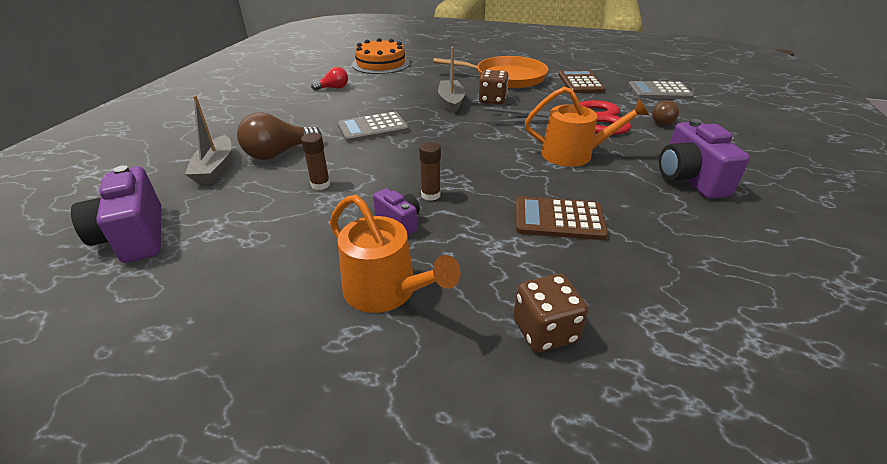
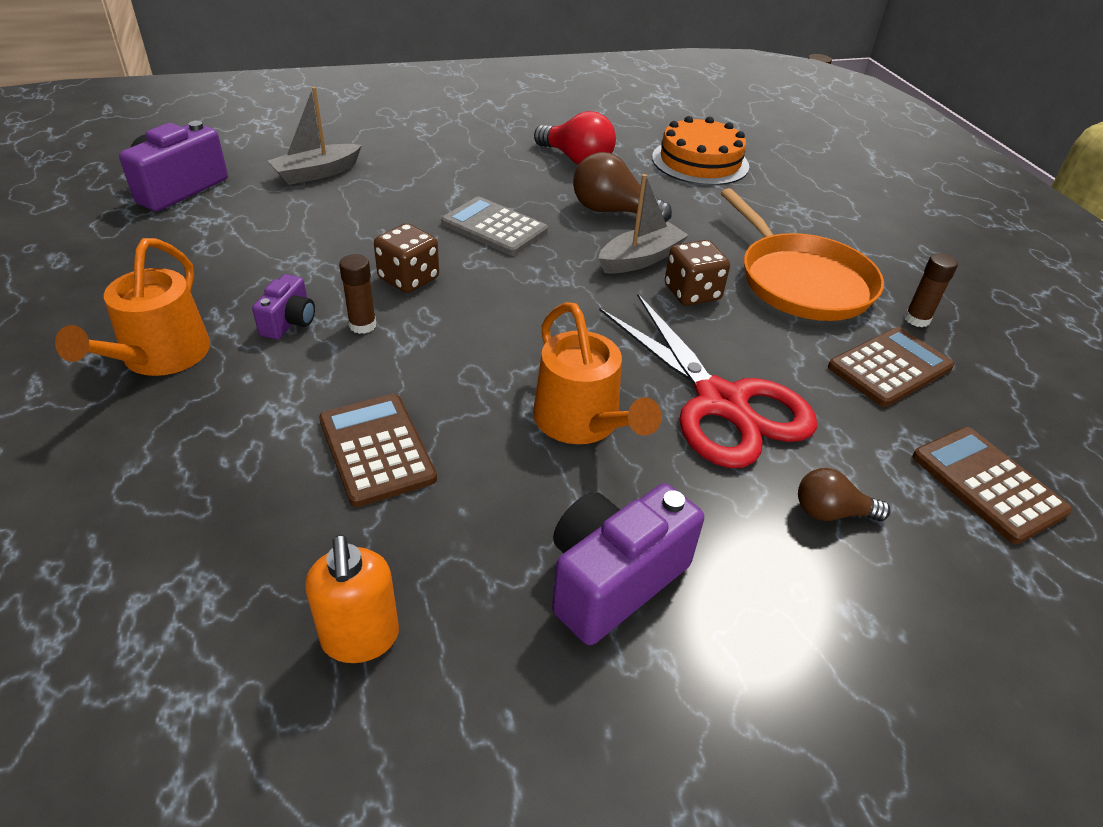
camera: 55 degrees right, 5 degrees up
brown light bulb [237,113,322,160] -> brown light bulb moved to [573,152,672,222]
brown glue stick [301,133,330,190] -> brown glue stick moved to [904,253,958,327]
red light bulb [311,67,348,91] -> red light bulb [534,111,616,165], size x1.66
brown dice [514,274,588,352] -> brown dice moved to [374,223,439,293]
grey calculator [628,81,694,99] -> brown calculator [912,427,1072,544]
none -> orange soap dispenser [305,535,399,663]

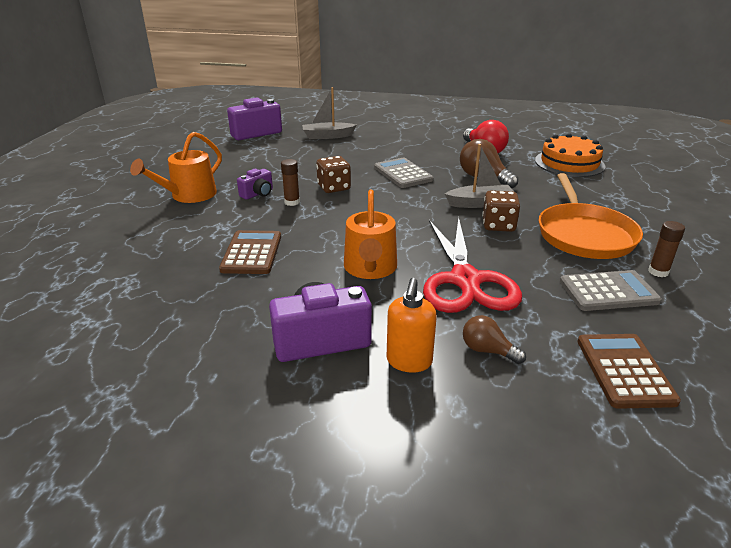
camera: 30 degrees right, 10 degrees down
orange soap dispenser [305,535,399,663] -> orange soap dispenser moved to [387,278,437,373]
brown calculator [828,327,954,407] -> grey calculator [560,270,662,311]

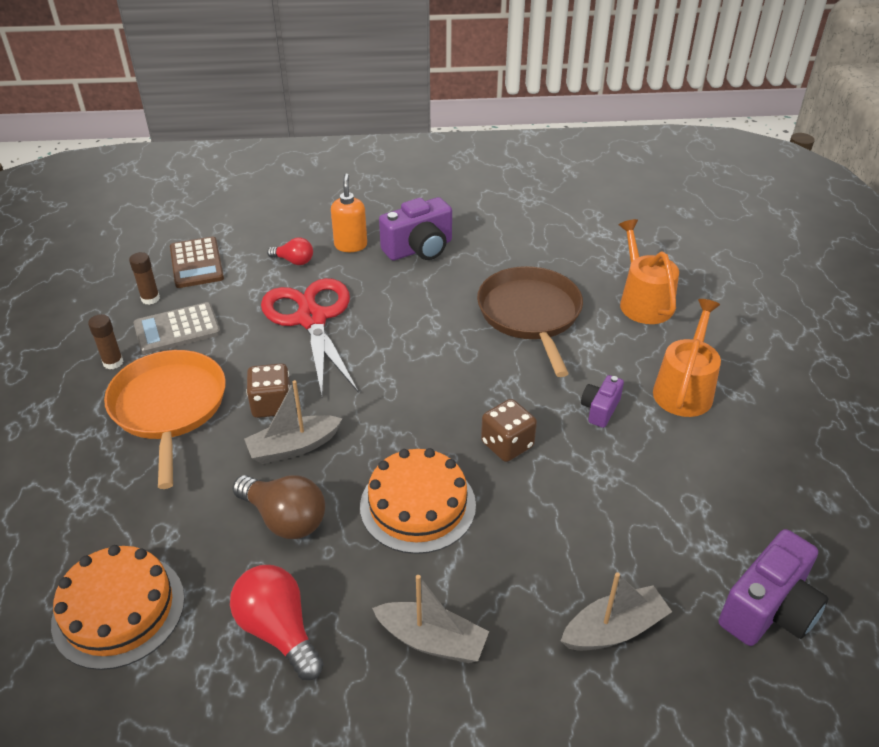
camera: 165 degrees right, 10 degrees up
brown calculator [219,230,281,274] -> brown pan [477,266,583,377]
brown glue stick [281,159,300,206] -> brown glue stick moved to [129,252,160,305]
orange watering can [344,190,397,279] -> orange watering can moved to [619,219,679,324]
grey calculator [374,157,434,188] -> orange cake [360,448,476,554]
brown light bulb [463,315,526,364] -> red light bulb [267,238,313,265]
none -> grey boat [372,575,489,663]

